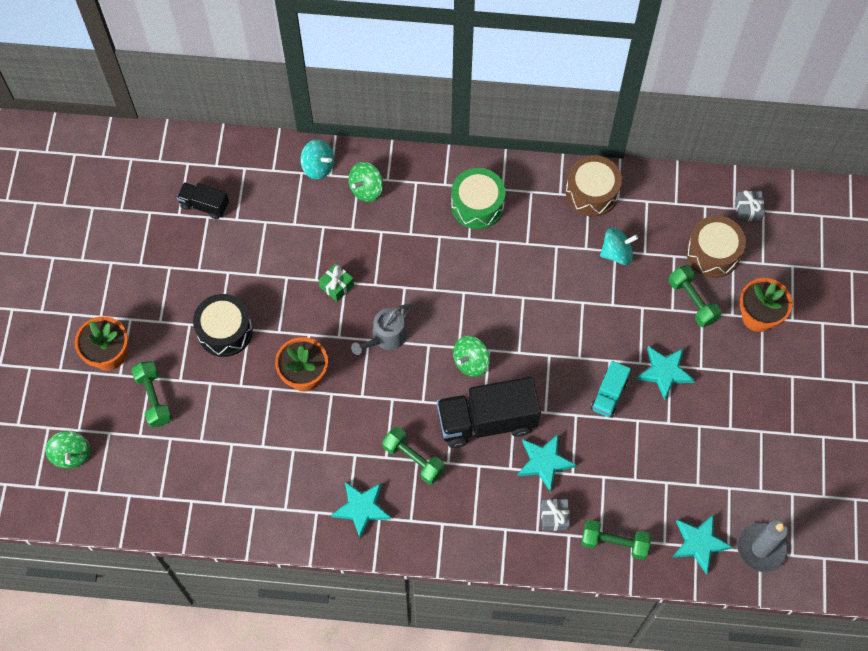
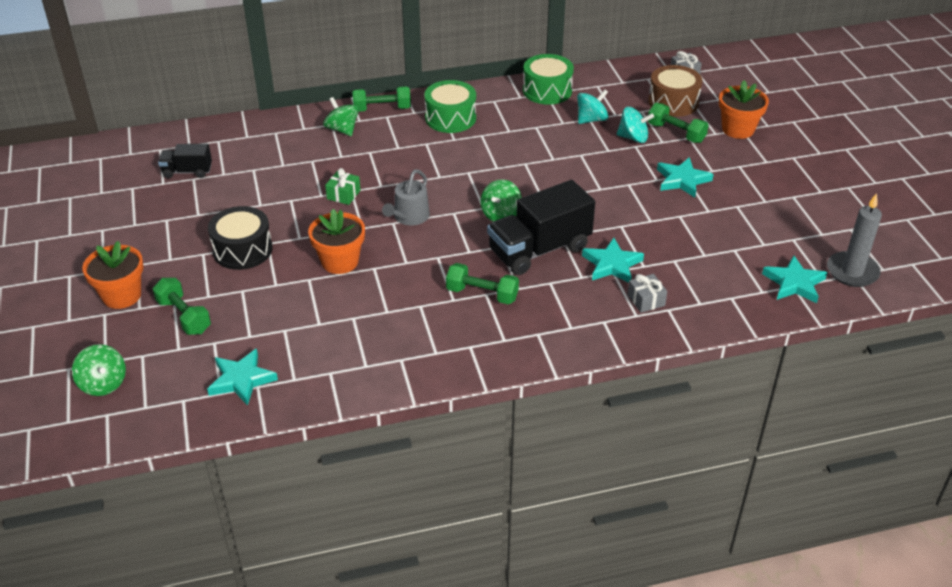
camera: 20 degrees left, 25 degrees down
turquoise spinning top [300,139,334,180] -> turquoise spinning top moved to [617,107,654,143]
turquoise star [331,482,391,539] -> turquoise star moved to [207,348,278,406]
green spinning top [348,162,383,202] -> green spinning top turned 120 degrees clockwise [323,97,359,136]
brown drum [566,155,622,217] -> green drum [523,54,574,105]
green dumbbell [581,520,651,560] -> green dumbbell moved to [352,86,411,112]
turquoise truck [591,361,631,418] -> none

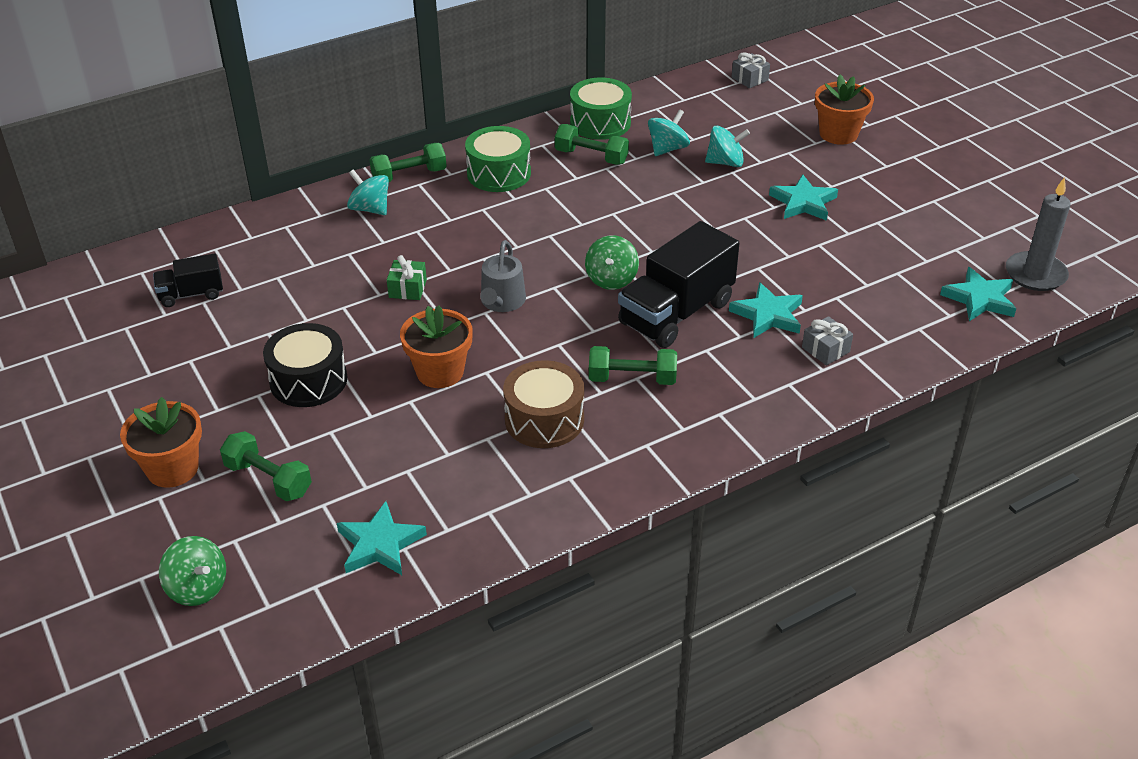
camera: 15 degrees left, 0 degrees up
green spinning top [323,97,359,136] -> turquoise spinning top [347,169,389,215]
brown drum [648,65,702,117] -> brown drum moved to [503,360,584,448]
green dumbbell [648,103,709,143] -> green dumbbell moved to [555,124,629,165]

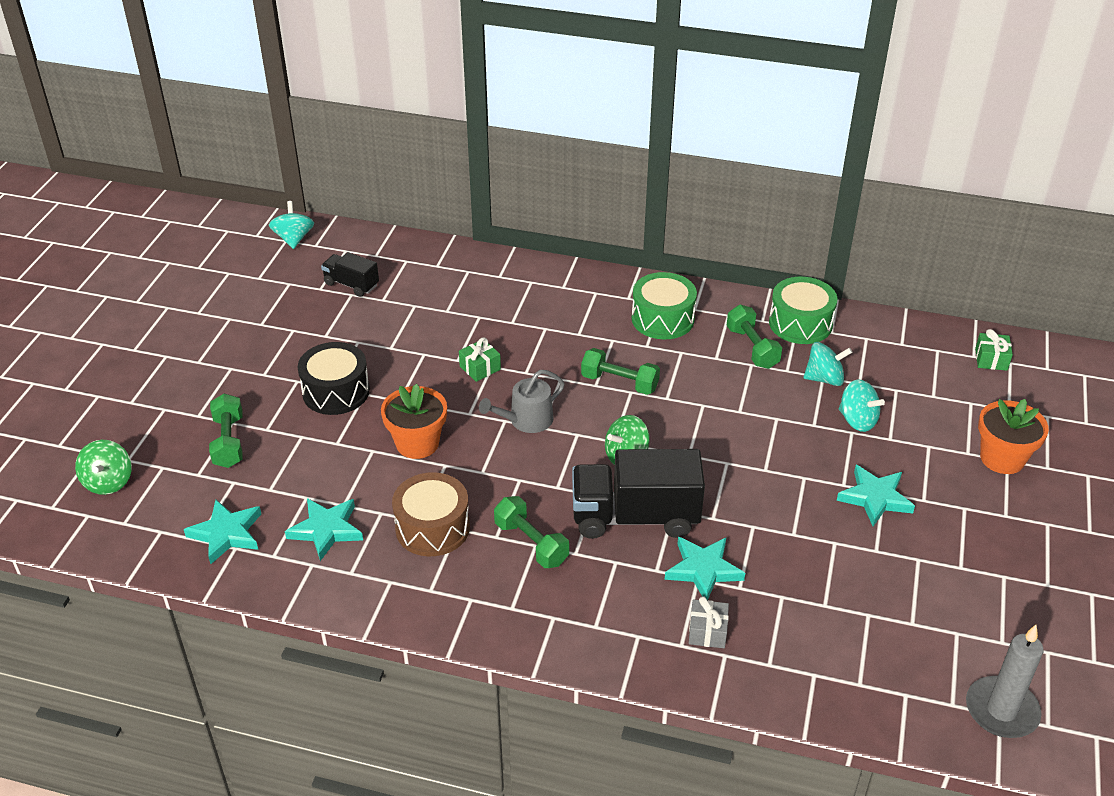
camera: 45 degrees right, 0 degrees up
orange flower pot [120,397,202,488] -> none
turquoise spinning top [347,169,389,215] -> turquoise spinning top moved to [269,201,314,249]
green dumbbell [369,143,447,182] -> green dumbbell moved to [581,348,660,395]
grey gift [732,53,770,88] -> green gift [975,329,1013,371]
turquoise star [940,267,1017,321] -> turquoise star moved to [285,498,363,561]

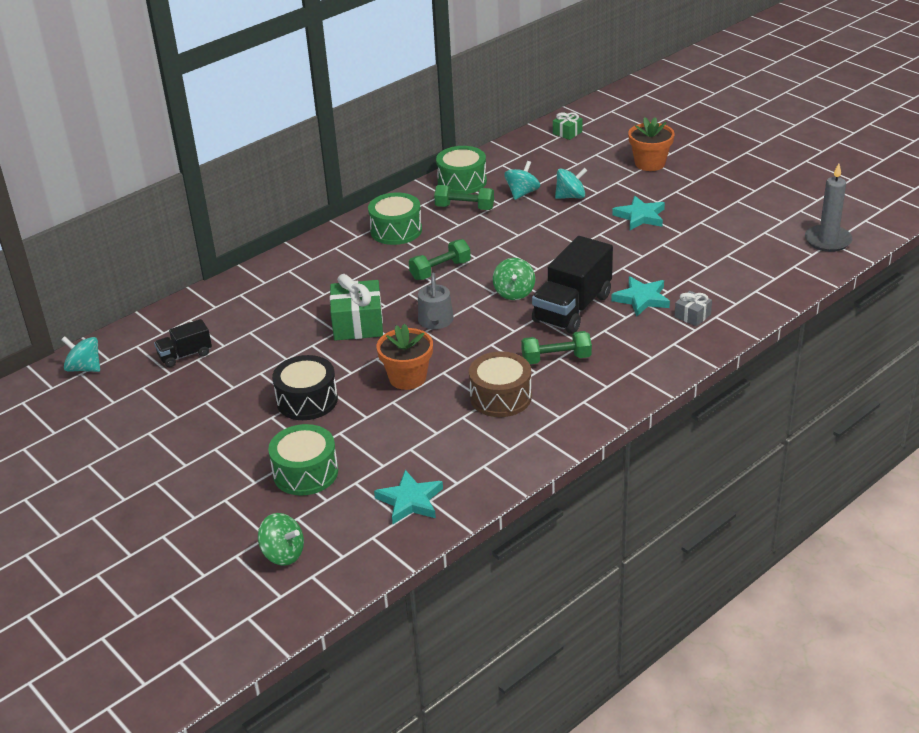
camera: 55 degrees left, 5 degrees down
green dumbbell [209,394,242,468] -> green drum [268,424,338,495]
turquoise star [285,498,363,561] -> none
green gift [459,338,501,382] -> green gift [330,274,383,341], size x1.90

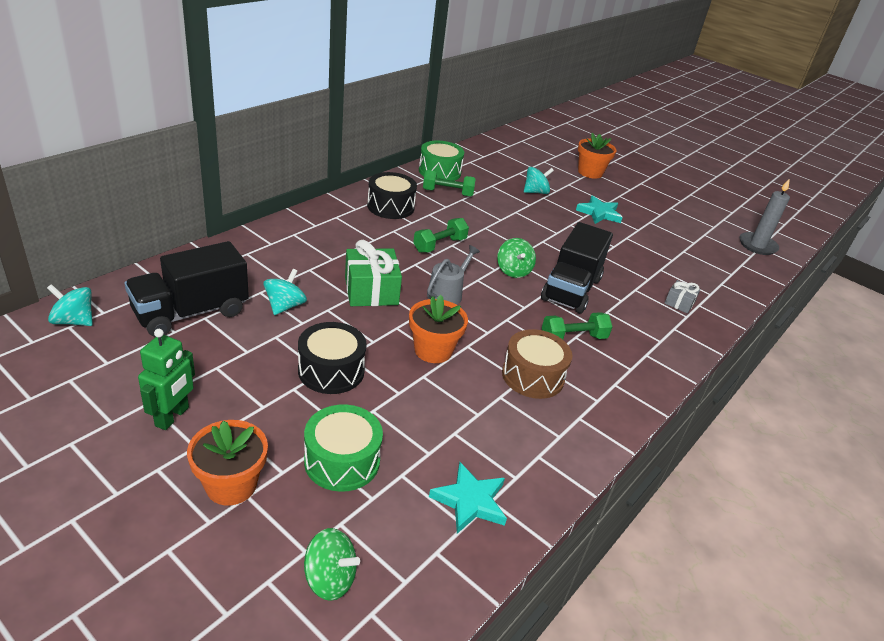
camera: 15 degrees left, 0 degrees up
black truck [154,319,212,367] -> black truck [124,241,249,337], size x1.91
green drum [368,192,422,245] -> black drum [367,172,417,219]
grey watering can [418,272,454,329] -> grey watering can turned 135 degrees counterclockwise [427,245,480,305]
turquoise spinning top [504,161,540,200] -> turquoise spinning top moved to [263,269,307,315]
green gift [553,112,582,140] -> none
turquoise star [611,276,670,317] -> none
none -> green robot [138,329,195,430]
none -> orange flower pot [187,420,268,505]

